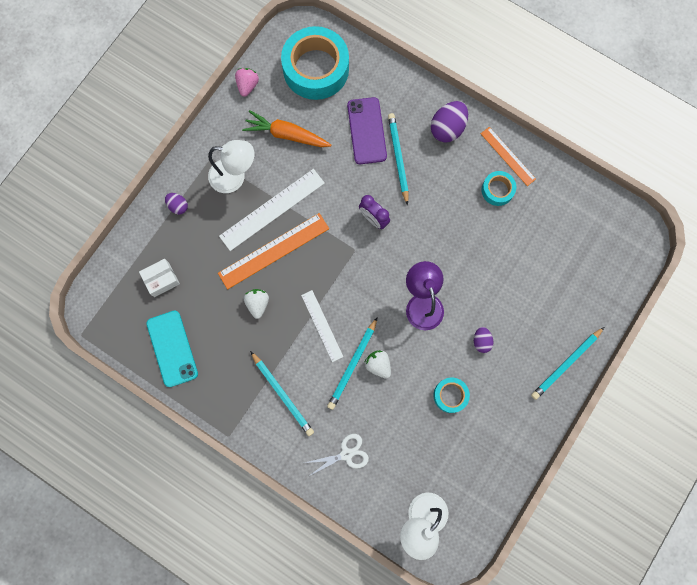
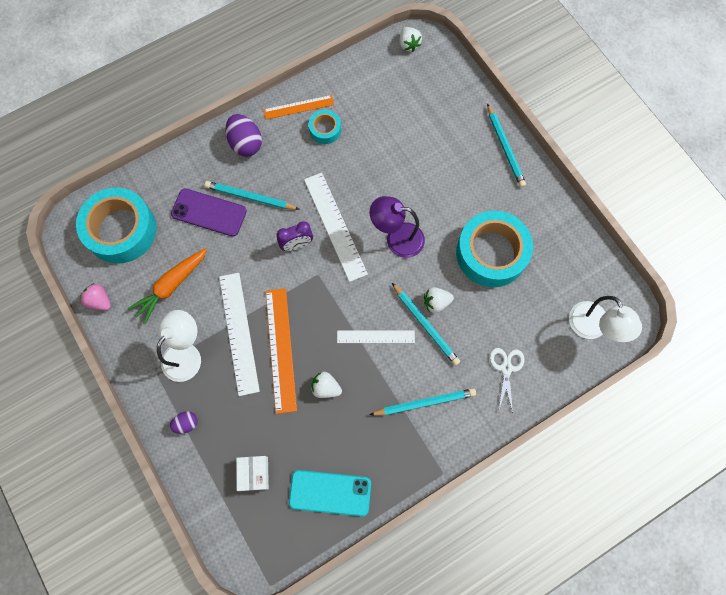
camera: 65 degrees left, 5 degrees down
turquoise tape [434,378,470,413] -> turquoise tape [456,211,533,287], size x2.10
purple egg [474,327,494,353] -> none
none -> white ruler [304,173,368,282]
none -> white strawberry [400,27,422,52]

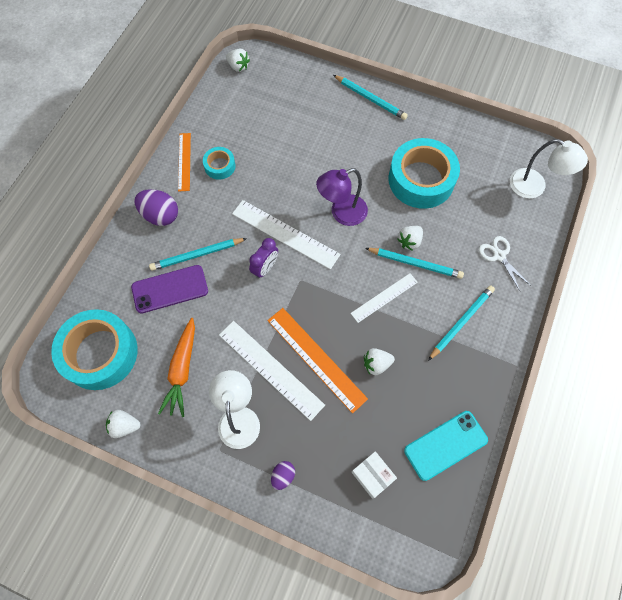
camera: 35 degrees left, 5 degrees down
pink strawberry [80,283,111,311] -> white strawberry [106,410,141,438]
orange ruler [263,95,334,119] -> orange ruler turned 45 degrees counterclockwise [178,133,191,192]

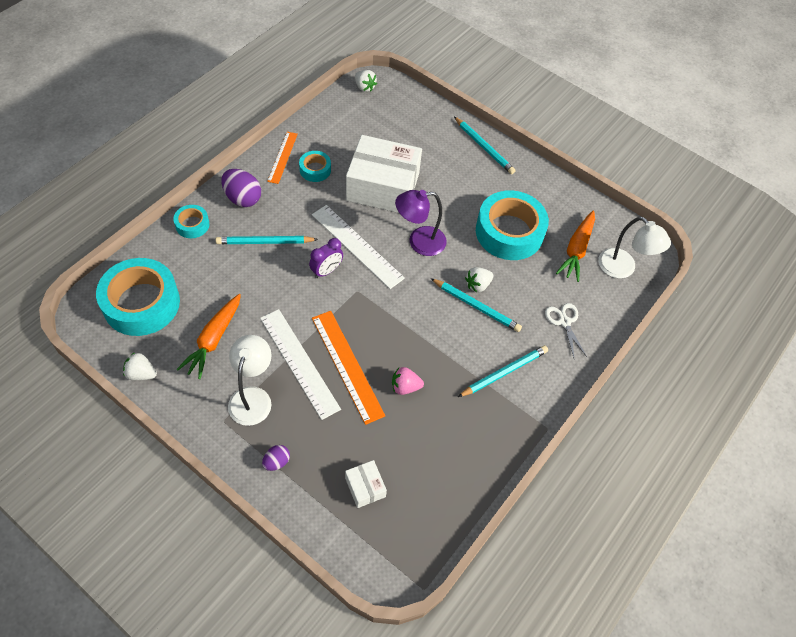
camera: 10 degrees right, 10 degrees down
purple phone [131,265,208,314] -> none
white ruler [351,273,418,323] -> none
white strawberry [364,348,395,375] -> pink strawberry [392,367,424,395]
turquoise phone [404,411,488,481] -> none
none -> turquoise tape [173,205,209,238]
none -> white box [346,135,422,213]
none -> orange carrot [556,210,595,282]

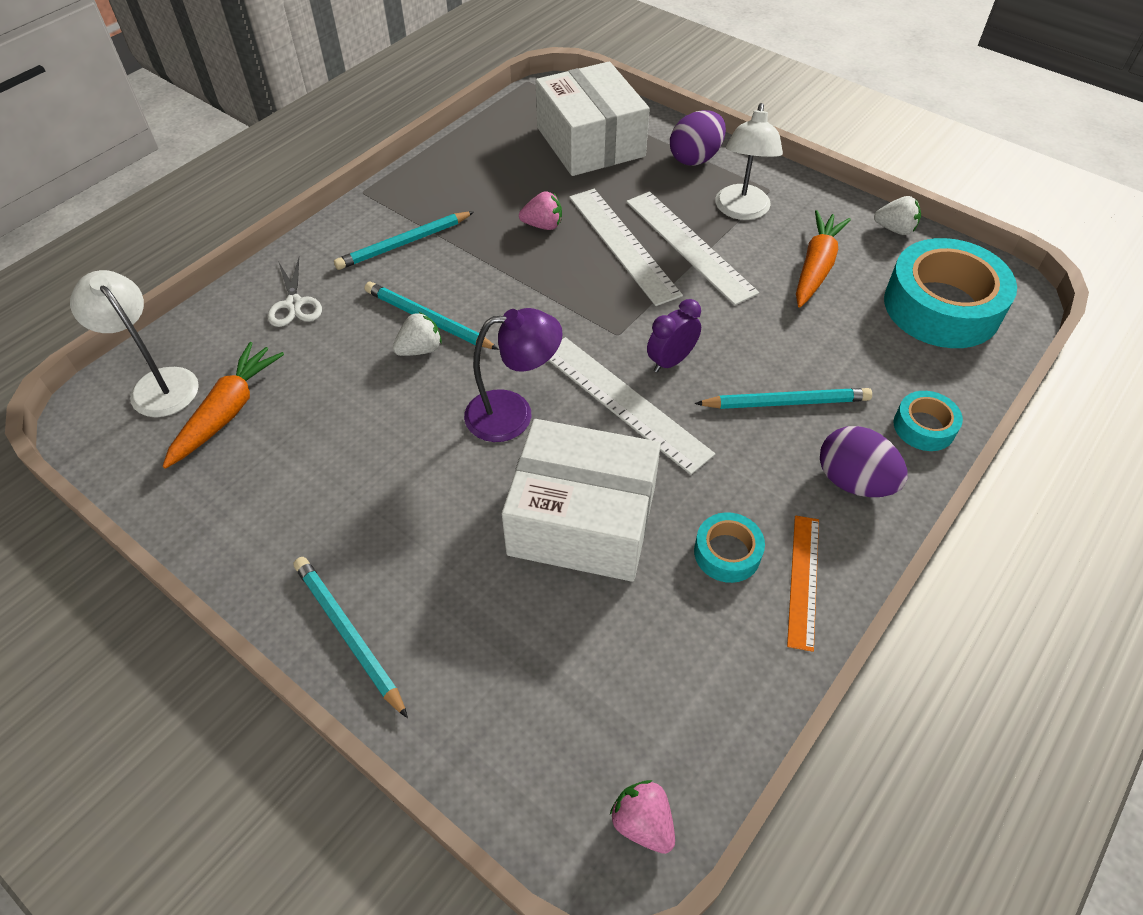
camera: 175 degrees left, 5 degrees down
purple egg [262,445,290,471] -> purple egg [670,110,726,166], size x1.80
orange ruler [312,311,385,425] -> white ruler [569,189,683,306]
white box [345,460,387,508] -> white box [536,62,650,176], size x2.30
white strawberry [355,70,377,92] -> pink strawberry [610,780,675,854]
turquoise tape [476,190,549,260] -> none

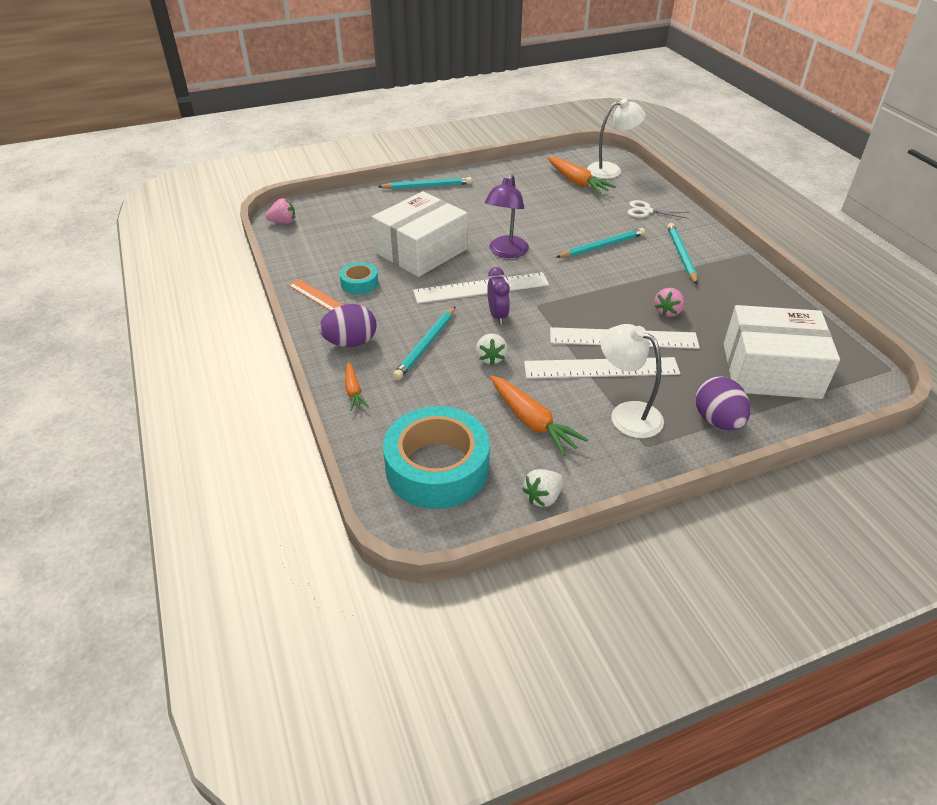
camera: 120 degrees right, 10 degrees down
white strawberry [393,312,442,356] -> white strawberry moved to [476,334,508,365]
turquoise tape [894,391,963,451] -> orange carrot [345,363,369,411]

